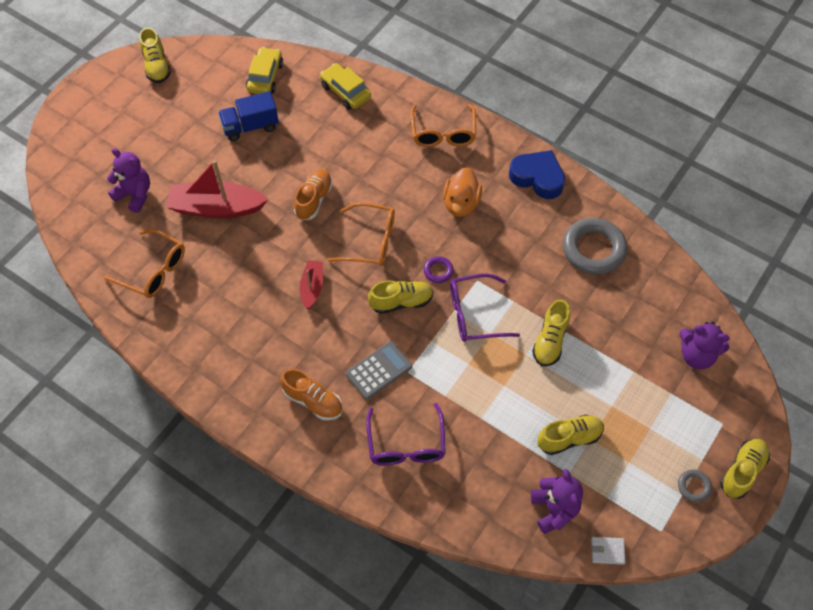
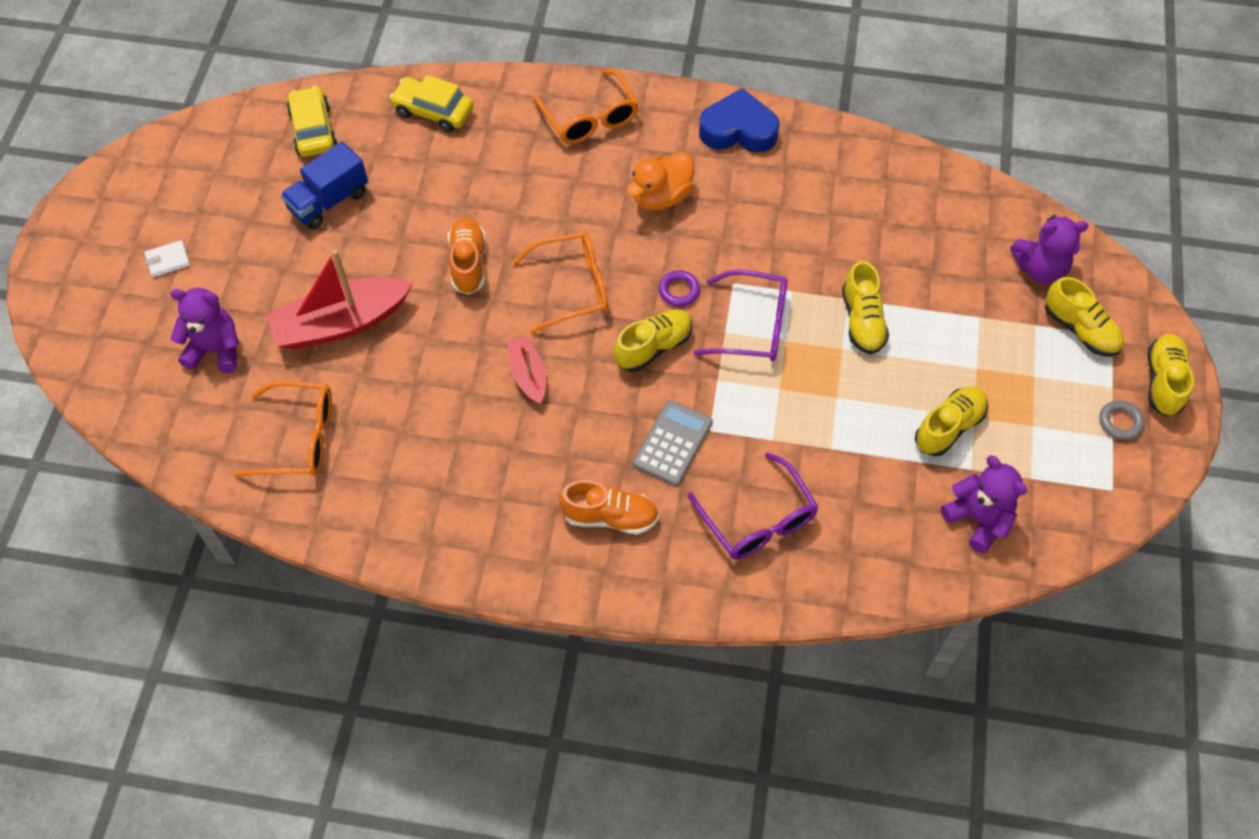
camera: 25 degrees left, 0 degrees up
yellow shoe [139,27,171,83] -> yellow shoe moved to [1045,277,1124,357]
orange duck [443,167,482,217] -> orange duck turned 60 degrees clockwise [627,152,694,211]
purple glasses [450,273,520,342] -> purple glasses turned 135 degrees counterclockwise [694,270,788,361]
grey ring [563,218,627,275] -> none
white wallet [591,537,626,565] -> white wallet moved to [145,240,190,277]

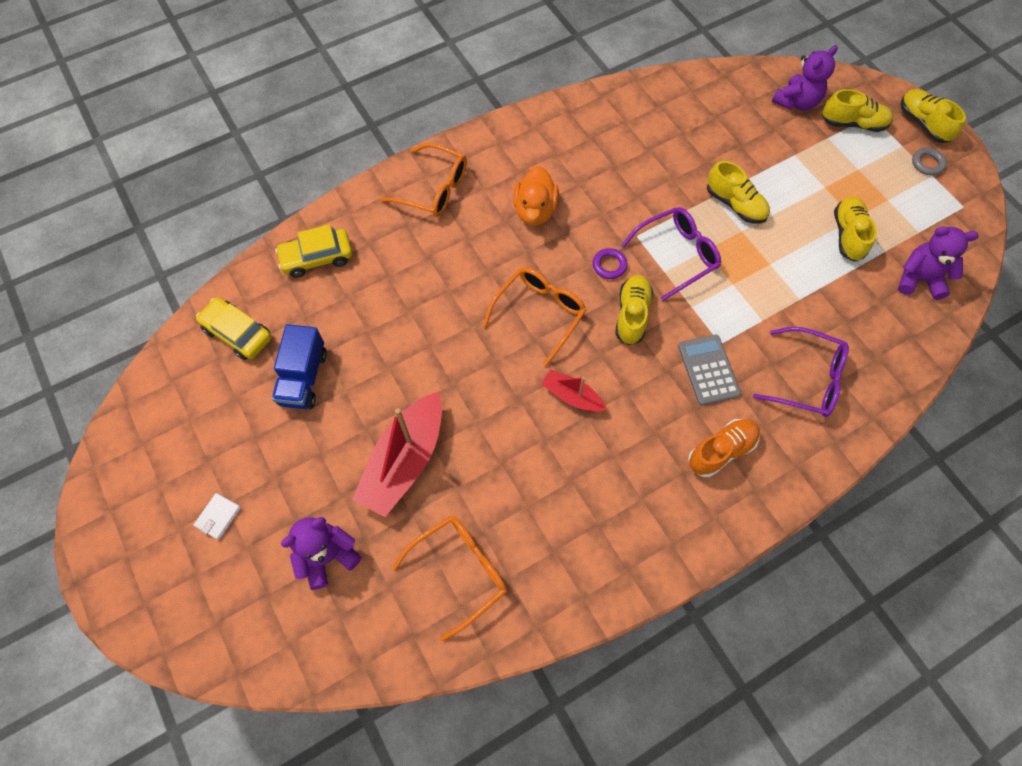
camera: 40 degrees left, 5 degrees up
orange shoe [448,218,486,295] -> none
blue heart [699,88,780,152] -> none

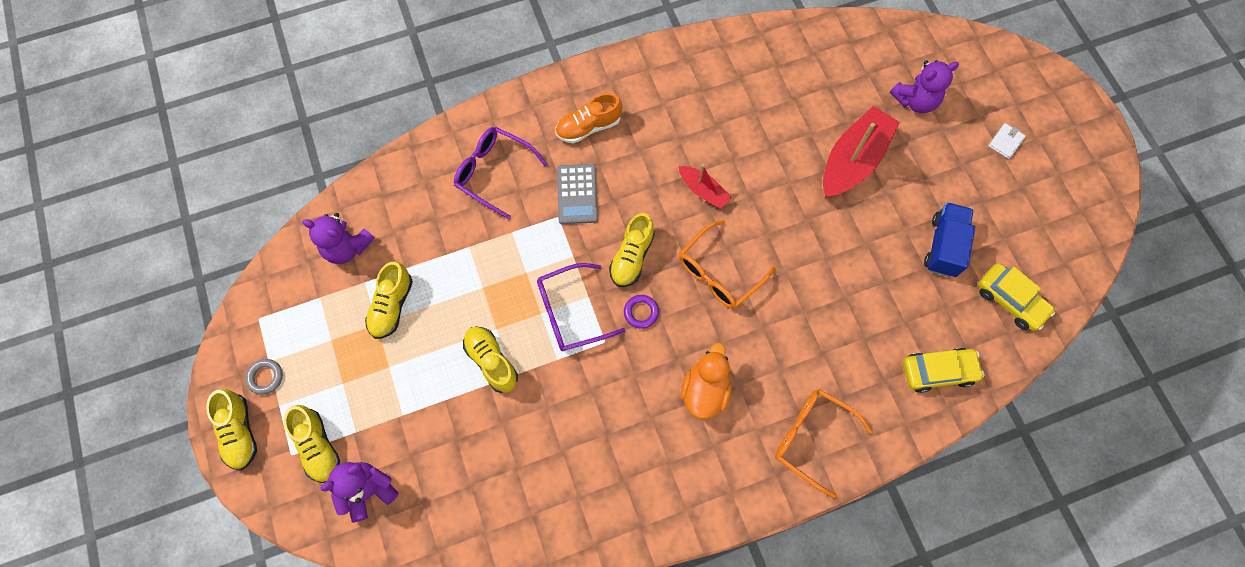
camera: 170 degrees left, 5 degrees up
orange glasses [392,516,507,641] -> none
yellow shoe [822,89,893,132] -> yellow shoe turned 135 degrees counterclockwise [284,405,340,483]

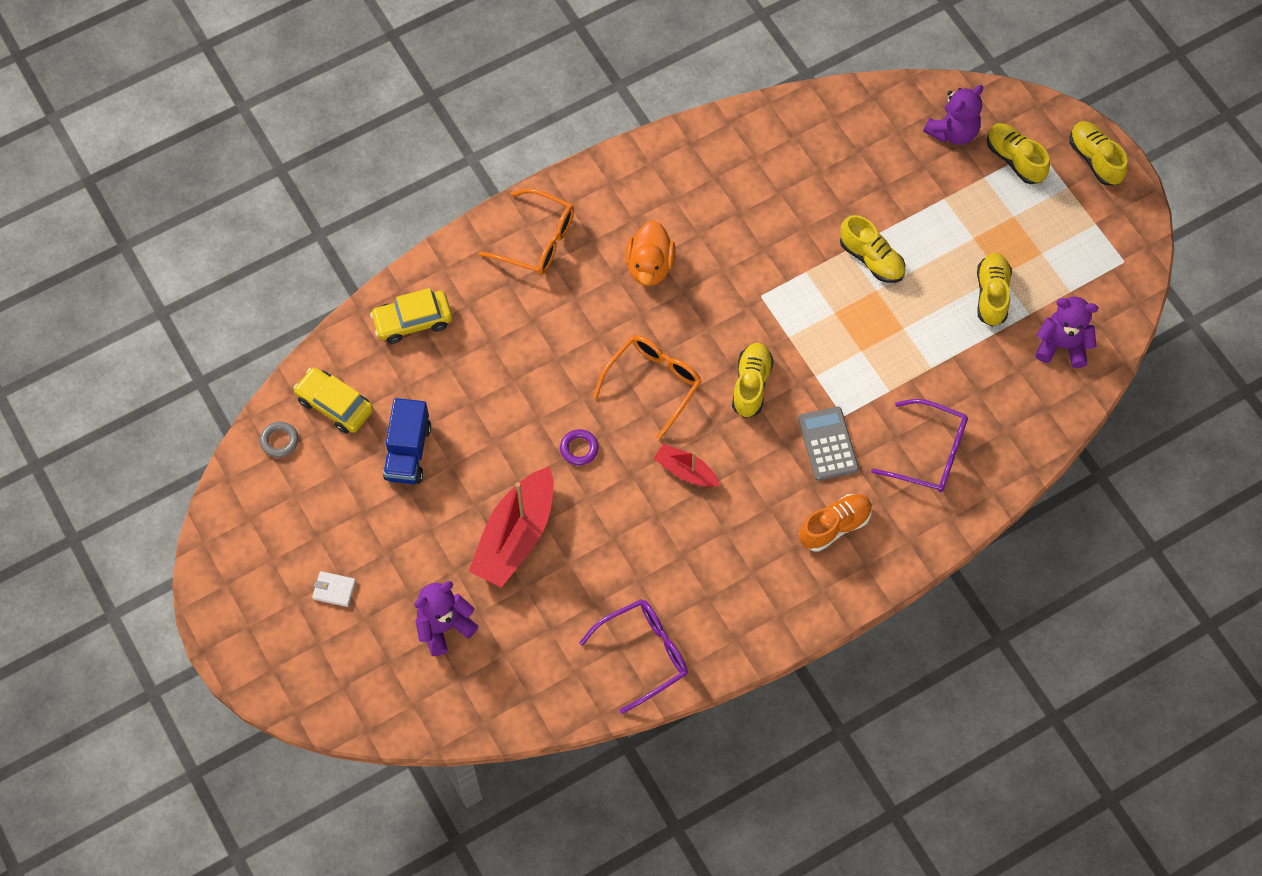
camera: 170 degrees right, 5 degrees down
grey ring [246,359,283,395] -> grey ring moved to [260,422,299,458]
purple glasses [537,263,625,351] -> purple glasses moved to [579,599,688,714]
purple ring [624,295,659,329] -> purple ring moved to [560,429,599,466]
white wallet [988,123,1026,159] -> white wallet turned 75 degrees clockwise [312,571,356,607]

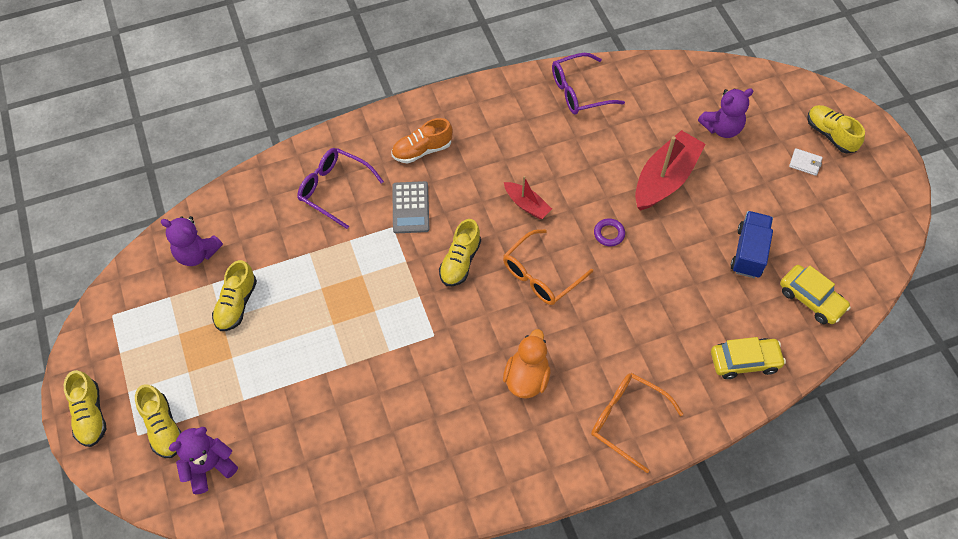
camera: 170 degrees left, 5 degrees down
grey ring [260,422,299,458] -> none
yellow shoe [840,215,905,283] -> yellow shoe moved to [807,105,865,153]

